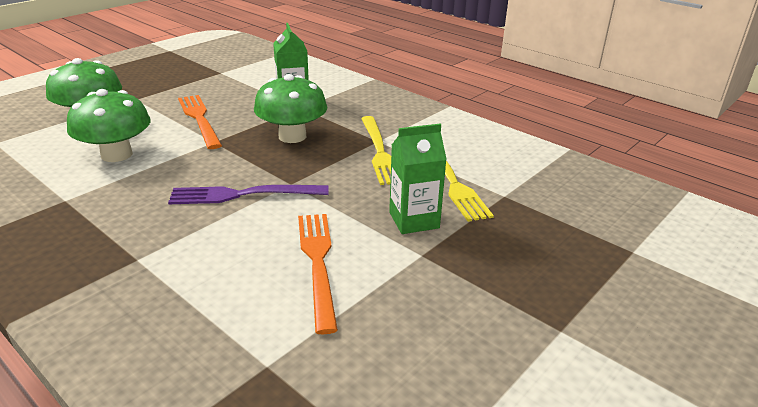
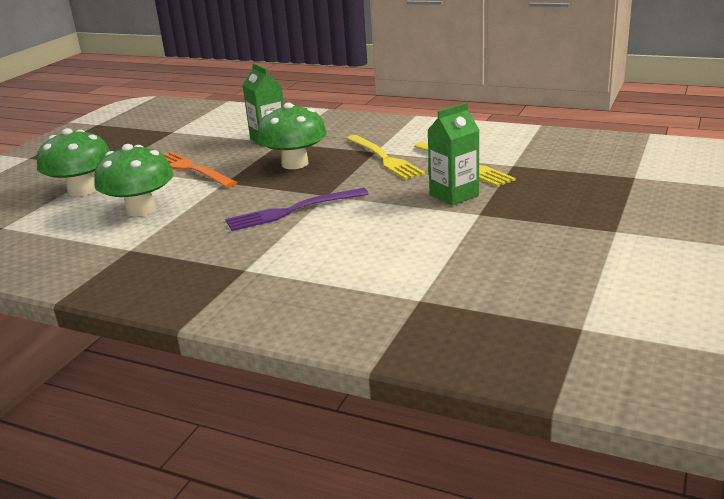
camera: 15 degrees left, 5 degrees down
orange fork [298,214,338,335] -> none

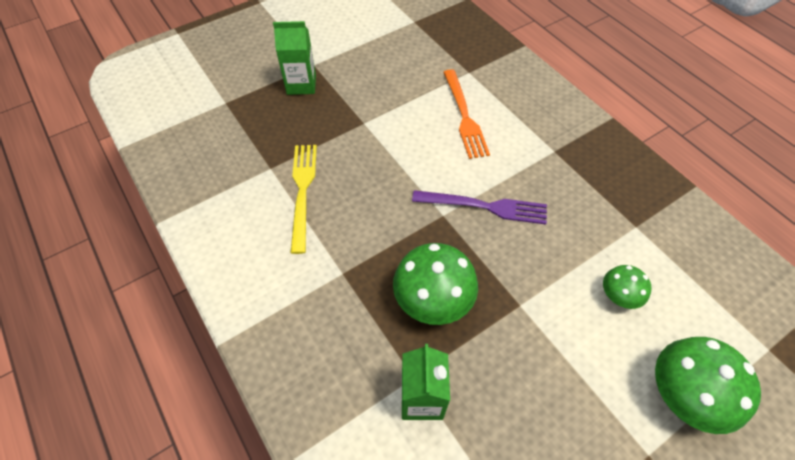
camera: 150 degrees left, 30 degrees up
green mushroom [94,144,173,217] -> green mushroom [603,265,652,309], size x0.56
orange fork [163,152,237,188] -> orange fork moved to [443,69,490,159]
yellow fork [346,135,425,180] -> none
green carton [427,102,480,206] -> green carton moved to [273,21,316,95]

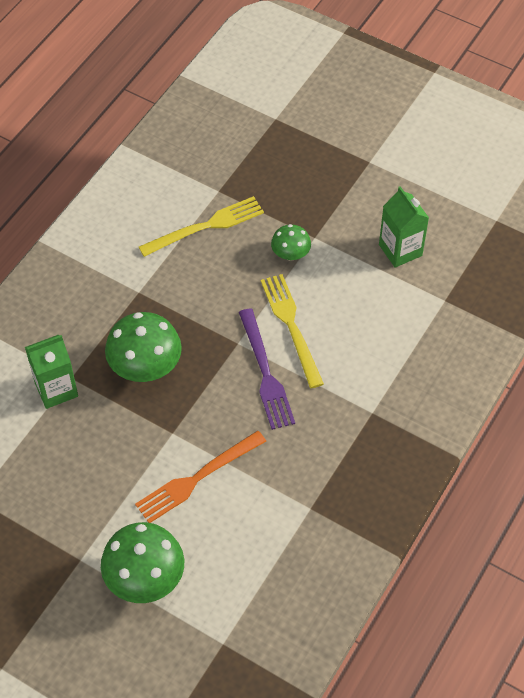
camera: 65 degrees right, 0 degrees up
green carton [273,21,316,95] -> green carton moved to [379,186,429,268]
orange fork [443,69,490,159] -> orange fork moved to [135,431,266,523]
green mushroom [603,265,652,309] -> green mushroom moved to [271,224,311,261]
none -> yellow fork [261,274,324,388]

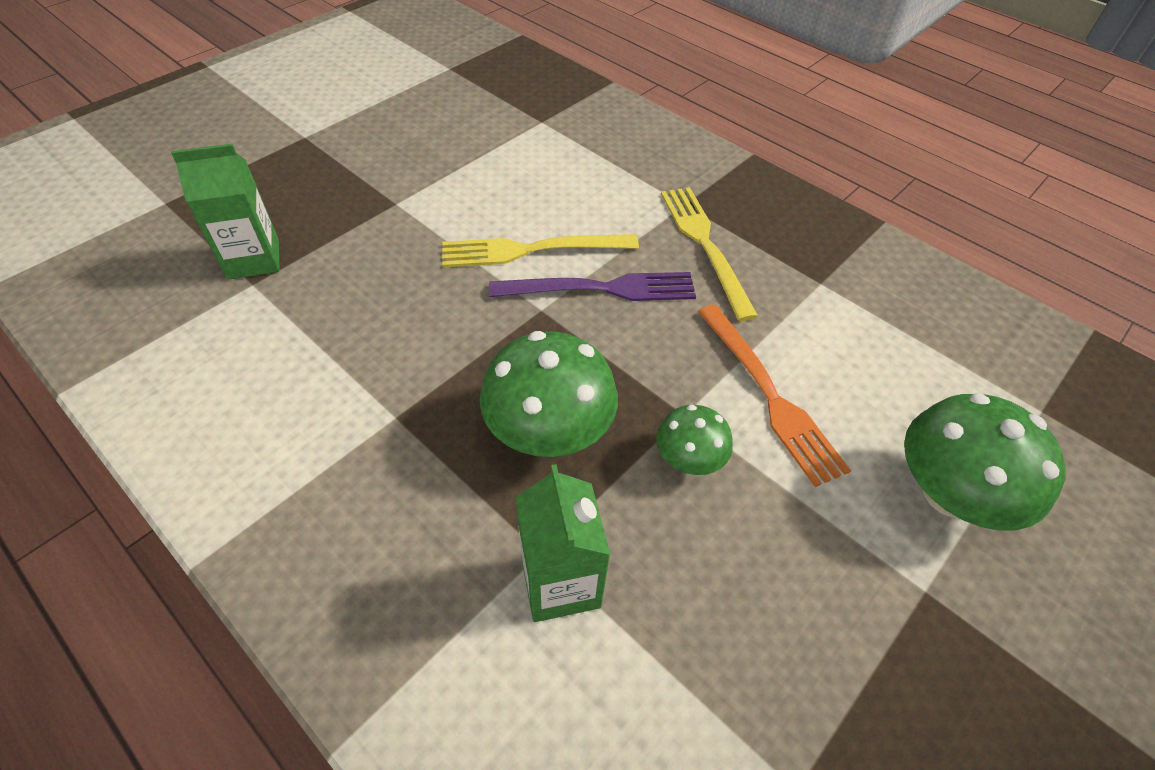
camera: 80 degrees left, 5 degrees down
yellow fork [139,196,264,257] -> yellow fork moved to [661,187,758,321]
green mushroom [271,224,311,261] -> green mushroom moved to [656,405,733,475]
green carton [379,186,429,268] -> green carton moved to [171,144,280,280]

